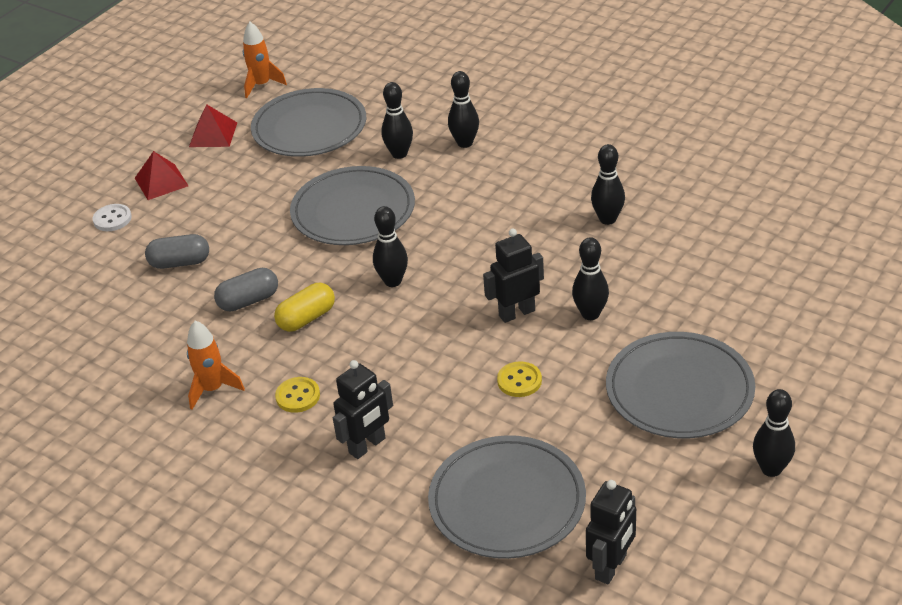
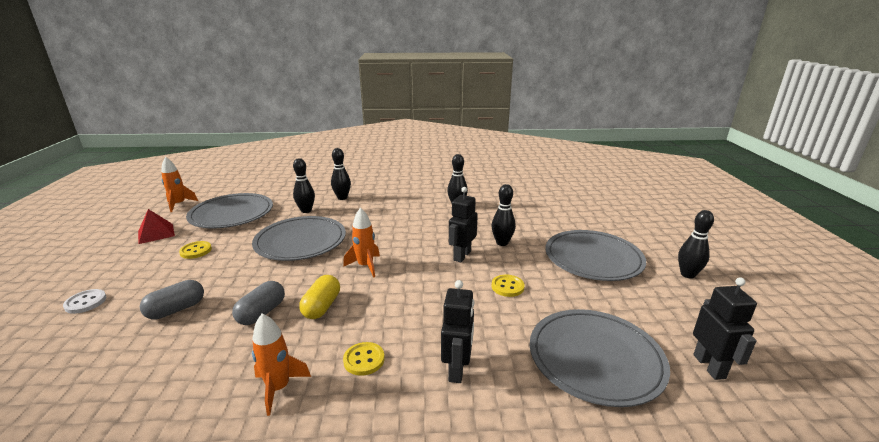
camera: 40 degrees left, 15 degrees down
red pyramid [135,151,188,200] -> none
black bowling pin [373,206,408,287] -> orange rocket [343,207,380,278]
none -> yellow button [179,241,212,259]

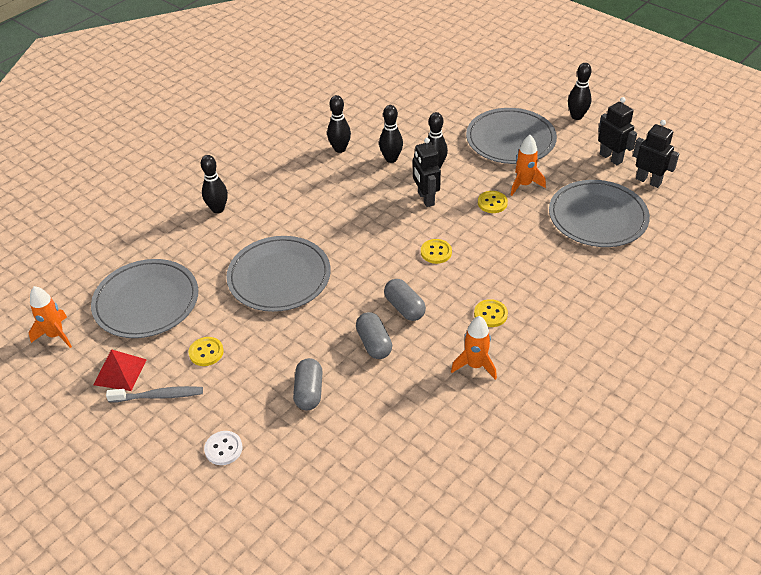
camera: 45 degrees left, 20 degrees up
black bowling pin [293,158,315,213] -> black bowling pin moved to [379,105,403,163]
yellow capsule [299,275,340,319] -> grey capsule [384,279,426,321]
orange rocket [343,207,380,278] -> orange rocket moved to [511,135,546,196]
black robot [441,280,474,383] -> black robot moved to [598,97,637,165]
none -> grey toothbrush [106,386,203,402]
none -> yellow button [421,239,452,264]

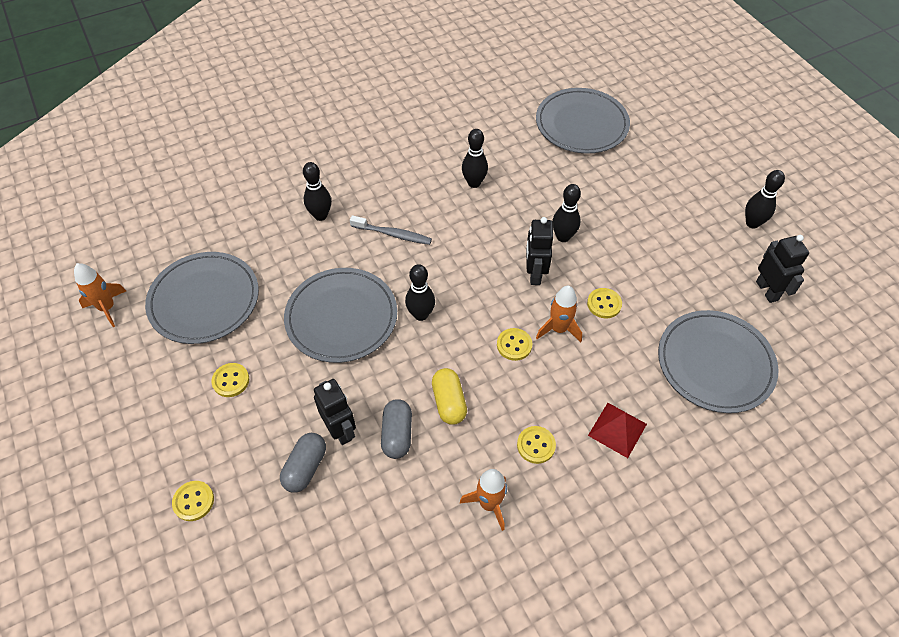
camera: 20 degrees right, 10 degrees up
red pyramid [93,349,147,391] -> red pyramid moved to [588,403,647,458]
grey toothbrush [106,386,203,402] -> grey toothbrush moved to [350,215,432,245]
white button [204,431,243,465] -> yellow button [172,481,214,521]
black bowling pin [379,105,403,163] -> black bowling pin moved to [405,264,435,321]
grey capsule [384,279,426,321] -> yellow capsule [432,368,467,425]
grey plate [466,108,557,164] -> grey plate moved to [536,88,630,154]
orange rocket [511,135,546,196] -> orange rocket moved to [536,286,582,342]
black robot [633,120,679,188] -> black robot moved to [314,379,356,445]

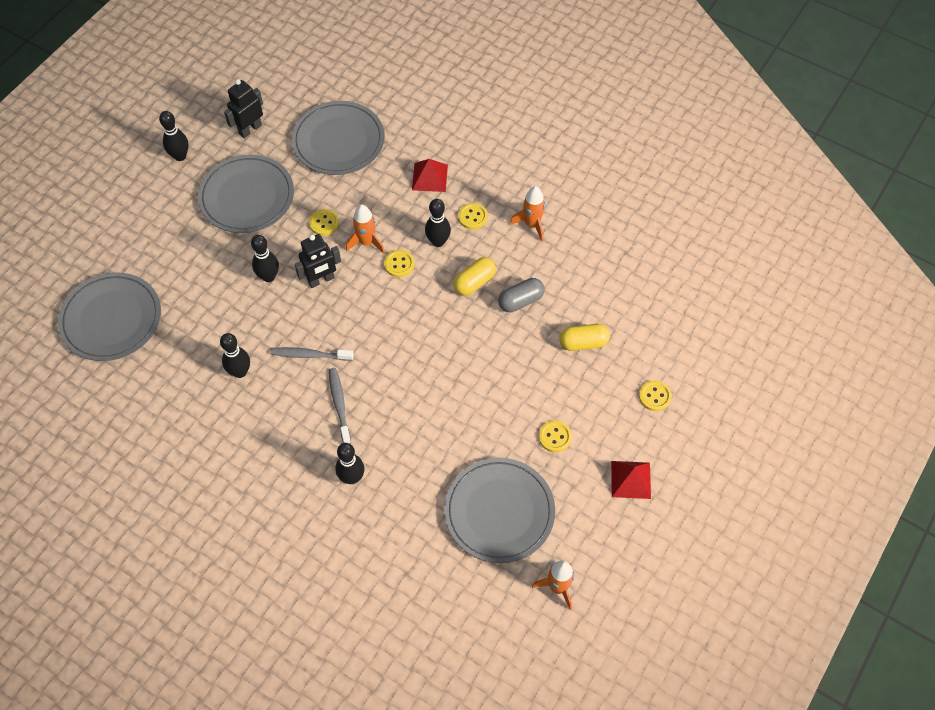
camera: 120 degrees left, 5 degrees up
grey capsule [280,433,326,493] -> yellow capsule [559,324,610,351]
grey plate [284,268,397,363] -> grey plate moved to [198,155,294,233]
black robot [314,379,356,445] -> none
black bowling pin [405,264,435,321] -> black bowling pin moved to [425,199,451,247]
none -> grey toothbrush [270,347,354,361]
none -> red pyramid [611,461,651,499]

